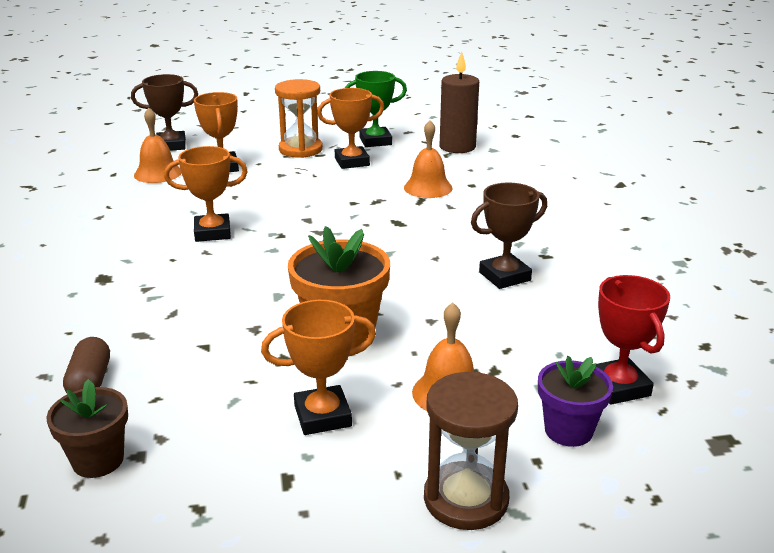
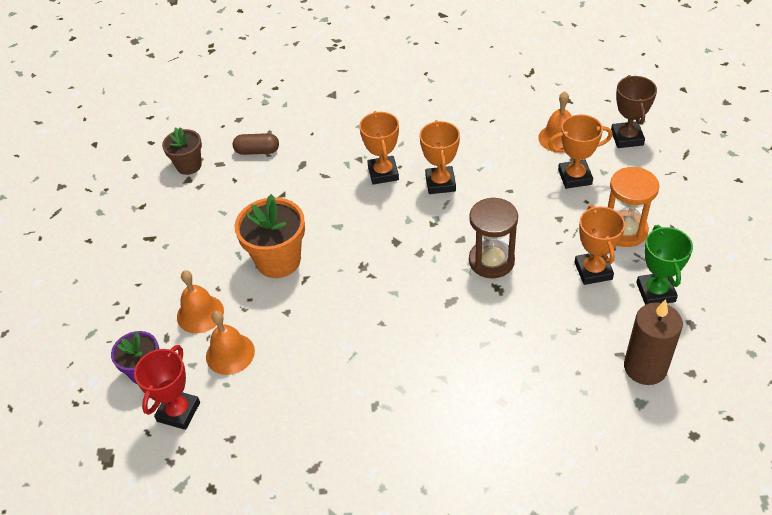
camera: 100 degrees right, 20 degrees up
orange trophy [261,300,376,435] -> orange trophy moved to [359,111,399,185]
orange bell [404,120,453,198] -> orange bell moved to [206,311,255,375]
brown hourglass [424,372,518,530] -> brown hourglass moved to [469,198,518,278]
brown trophy [471,182,547,289] -> none
red trophy [596,275,670,405] -> red trophy turned 60 degrees counterclockwise [134,345,200,430]

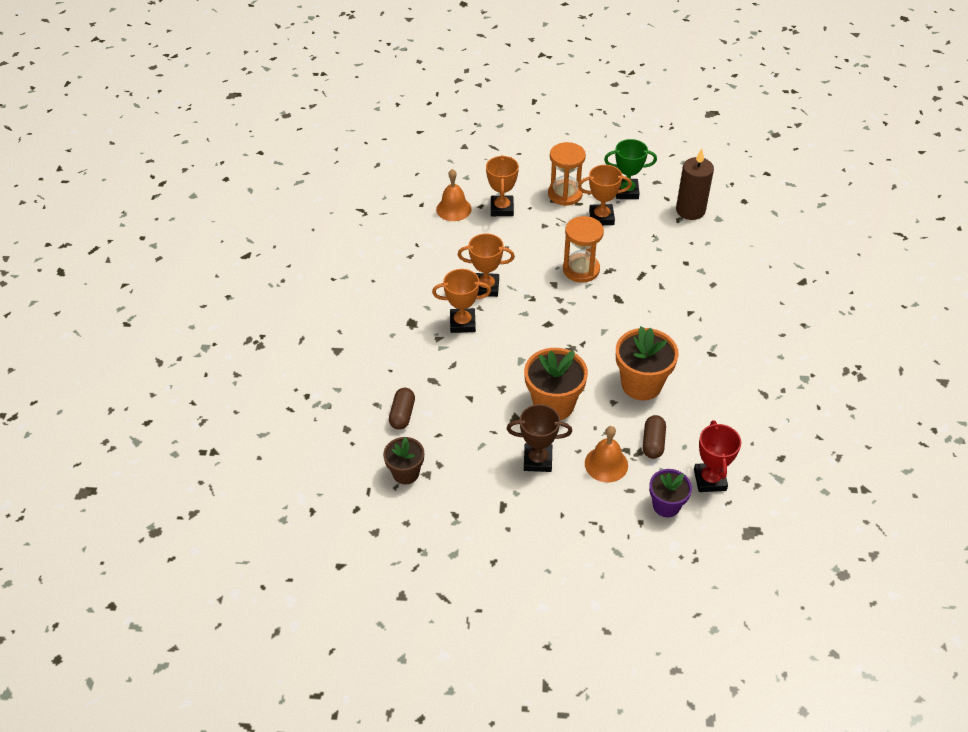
camera: 85 degrees left, 0 degrees up
red trophy [134,345,200,430] -> red trophy turned 60 degrees clockwise [694,420,741,492]
orange bell [206,311,255,375] -> brown capsule [643,415,666,459]
brown hourglass [469,198,518,278] -> orange hourglass [563,216,604,283]
brown trophy [611,75,657,148] -> brown trophy moved to [507,404,572,472]
none -> orange flower pot [616,327,679,400]

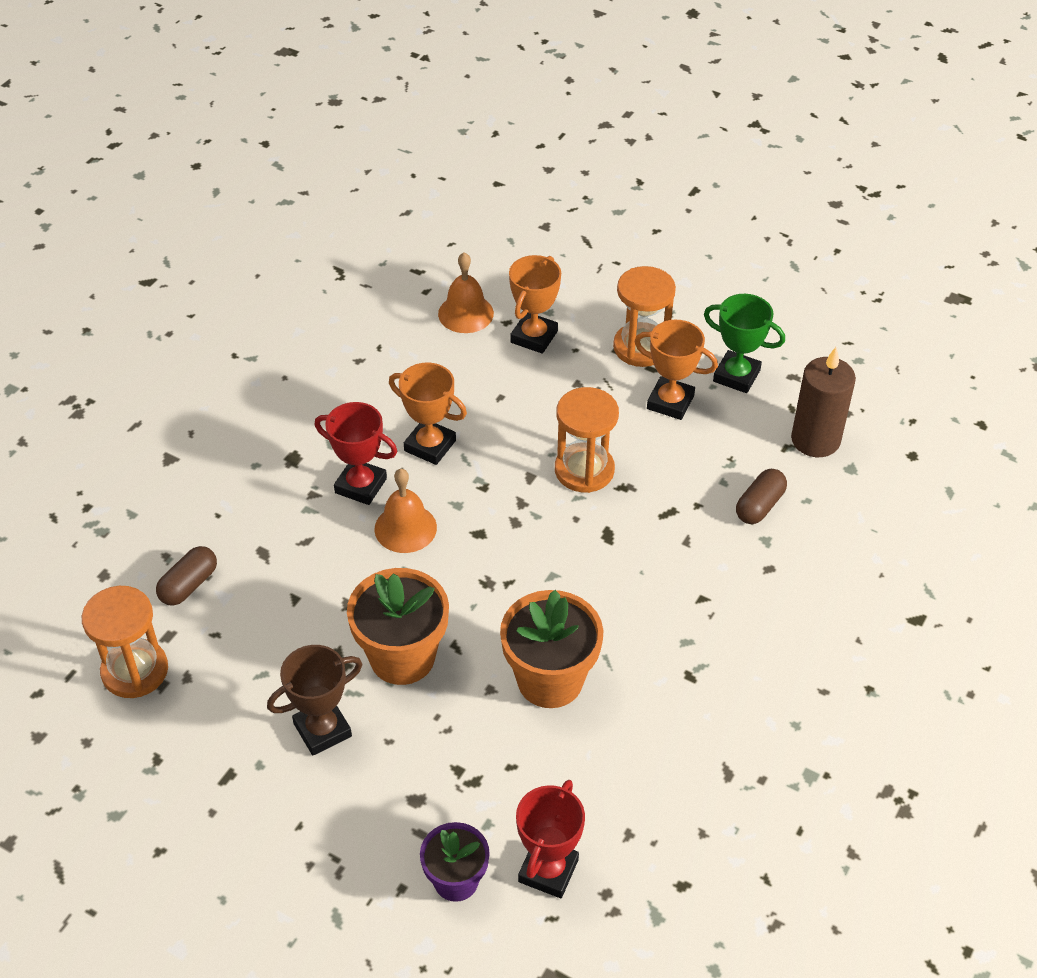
camera: 25 degrees right, 0 degrees up
brown flower pot [383,437,424,484] -> orange hourglass [82,586,168,698]
orange trophy [432,269,491,333] -> red trophy [314,402,397,505]
brown trophy [507,404,572,472] -> brown trophy turned 60 degrees counterclockwise [267,645,362,755]
orange bell [585,426,628,482] -> orange bell moved to [374,469,437,553]
brown capsule [643,415,666,459] -> brown capsule moved to [736,469,787,524]

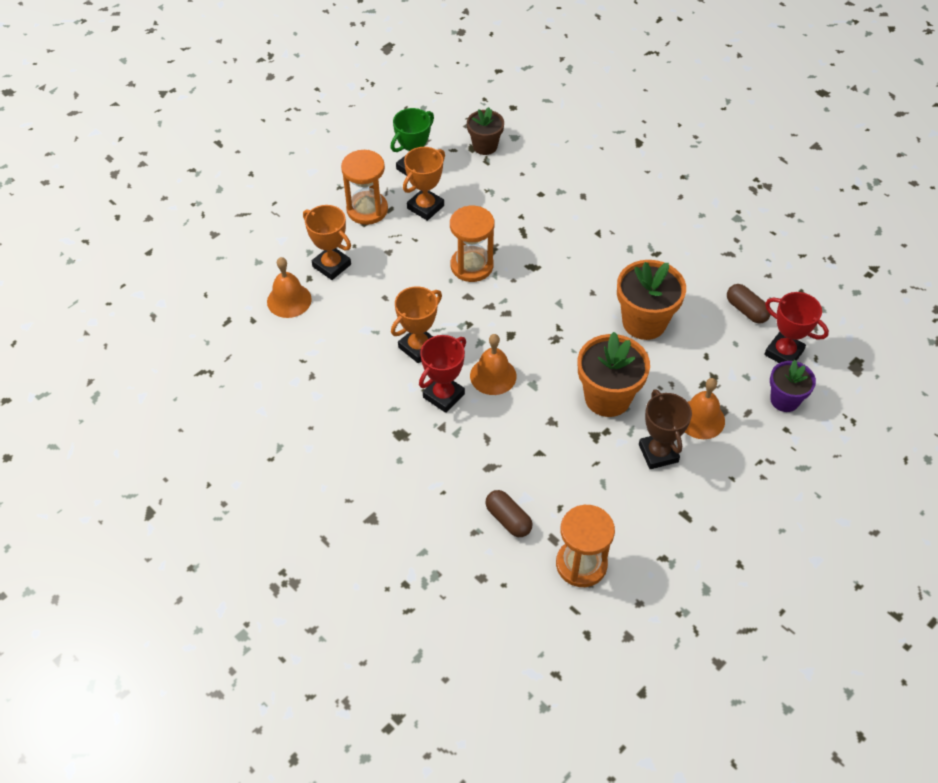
camera: 75 degrees left, 5 degrees up
brown capsule [736,469,787,524] -> brown capsule moved to [727,284,771,324]
brown candle [791,347,856,457] -> brown flower pot [467,107,504,155]
none -> orange bell [685,378,725,439]

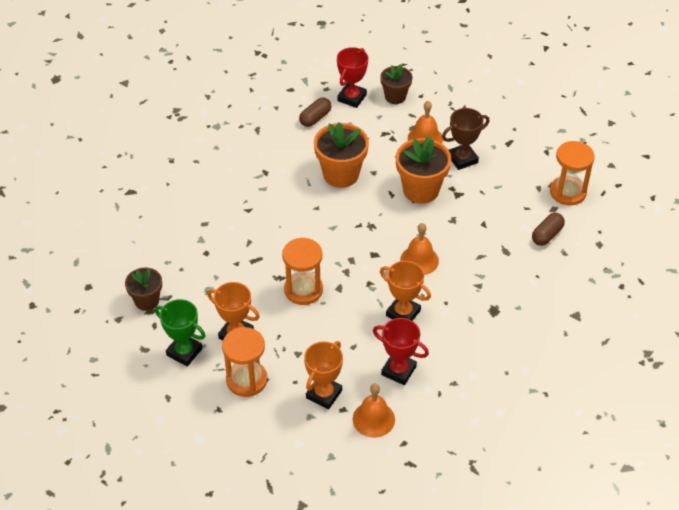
camera: 100 degrees left, 5 degrees down
red trophy [419,335,466,413] -> red trophy moved to [373,318,429,385]
purple flower pot [770,360,816,412] -> brown flower pot [380,64,413,104]

